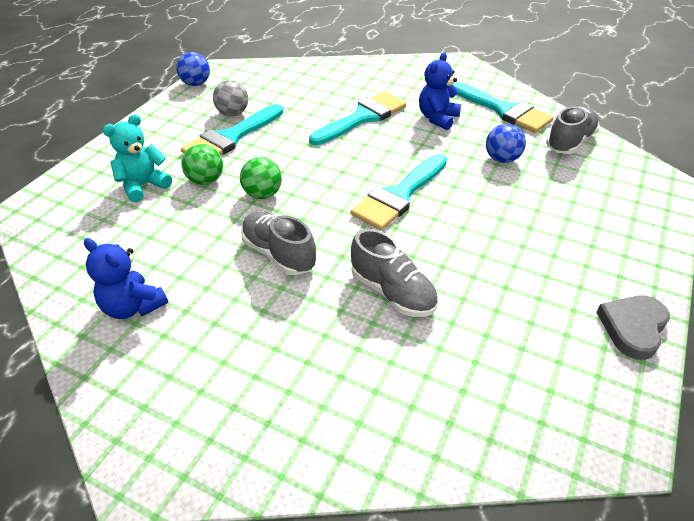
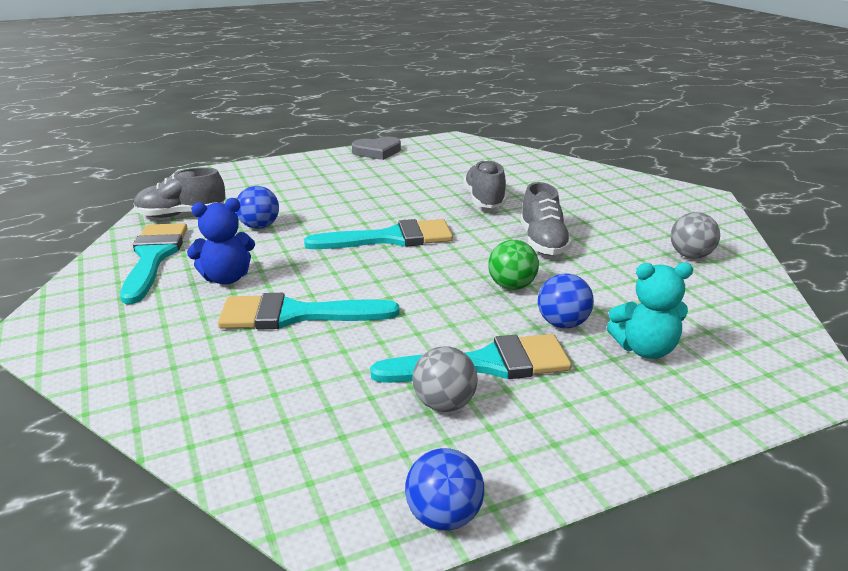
camera: 140 degrees left, 15 degrees down
blue teddy bear [84,238,168,319] -> grey ball [671,212,720,259]
green ball [181,144,223,185] -> blue ball [538,273,594,328]

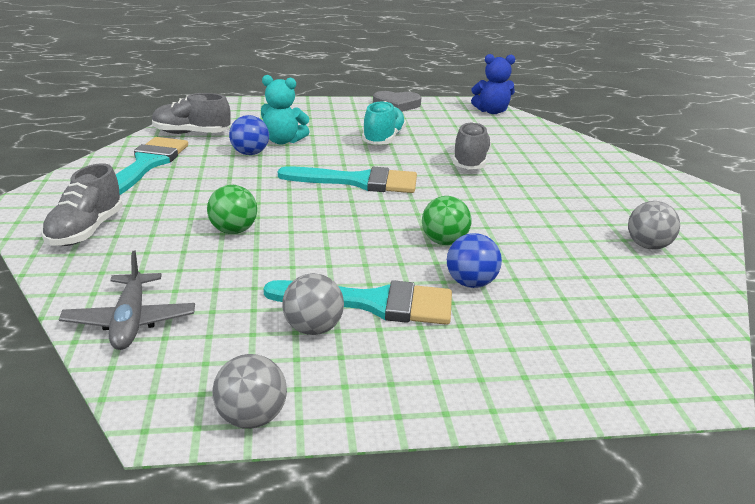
camera: 15 degrees right, 0 degrees up
blue teddy bear [187,198,255,285] -> blue teddy bear moved to [471,54,516,114]
turquoise brush [218,293,399,330] -> green ball [207,185,257,234]
blue ball [405,448,484,531] -> grey ball [212,354,287,429]
grey shoe [520,182,572,256] -> grey shoe moved to [41,163,123,246]
turquoise teddy bear [607,262,693,359] -> turquoise teddy bear moved to [261,75,310,144]
none -> grey plane [59,251,195,350]
none -> turquoise shoe [362,101,406,145]

